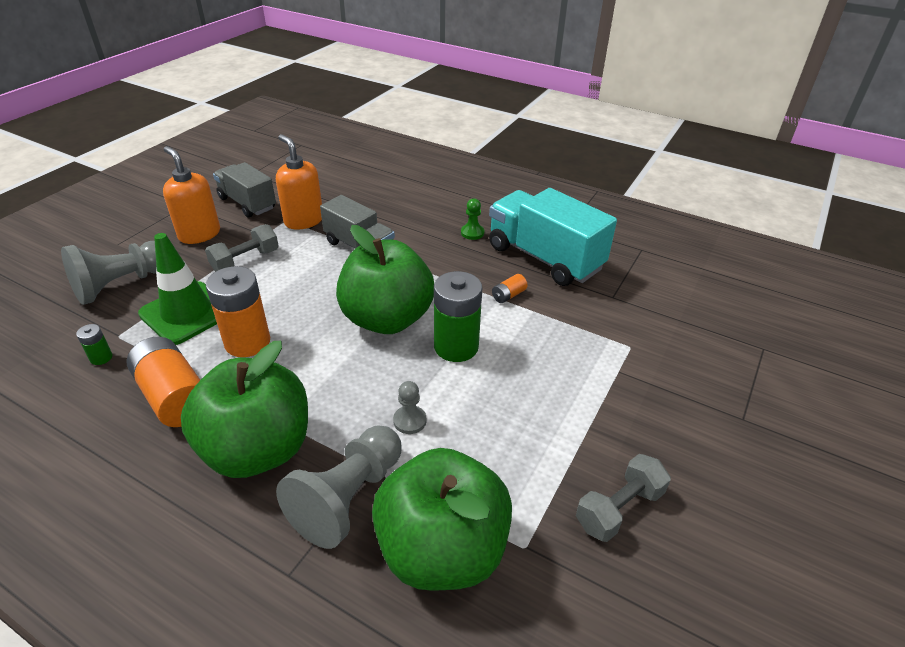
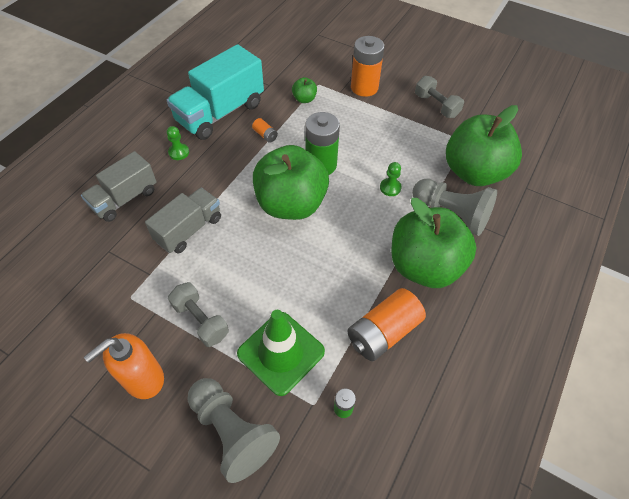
camera: 90 degrees left, 15 degrees up
orange battery [206,266,270,357] -> orange battery moved to [351,36,384,97]
grey truck [213,162,276,218] -> grey truck moved to [81,151,157,222]
orange soap dispenser [276,134,322,230] -> none
grey pawn [393,381,426,434] -> green pawn [380,162,402,196]
none -> green apple [292,77,317,103]

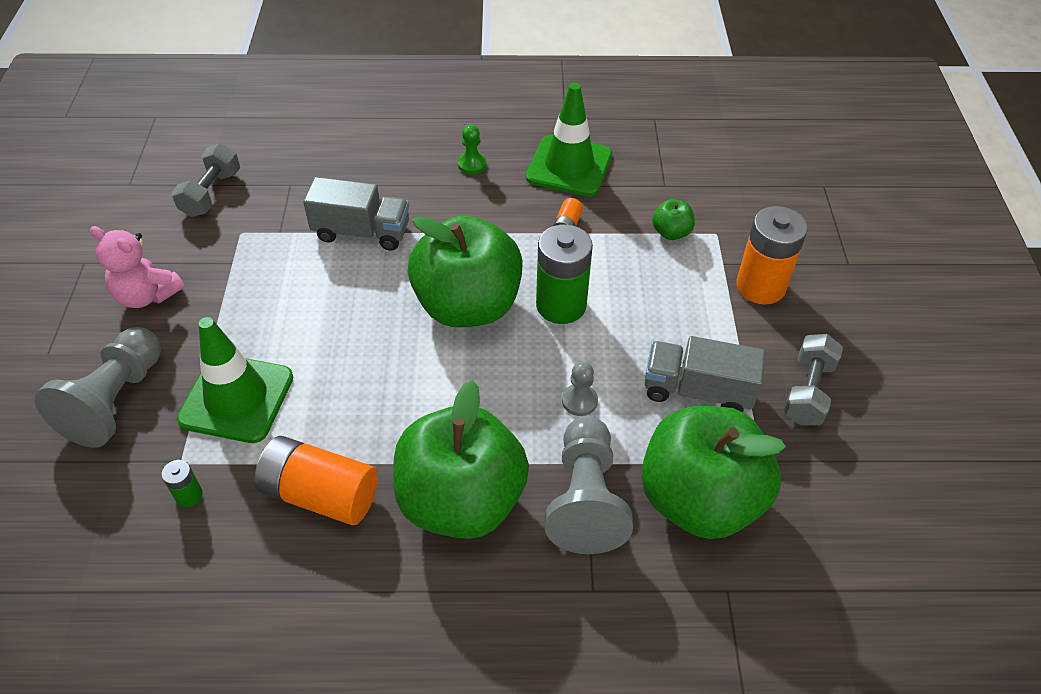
camera: 60 degrees right, 5 degrees down
grey truck [81,151,157,222] -> grey truck moved to [645,336,765,412]
orange soap dispenser [84,333,164,399] -> pink teddy bear [90,226,185,308]
turquoise truck [167,44,264,140] -> green traffic cone [526,83,612,197]
grey dumbbell [168,282,229,347] -> grey dumbbell moved to [172,143,240,217]
green pawn [380,162,402,196] -> grey pawn [562,362,598,416]

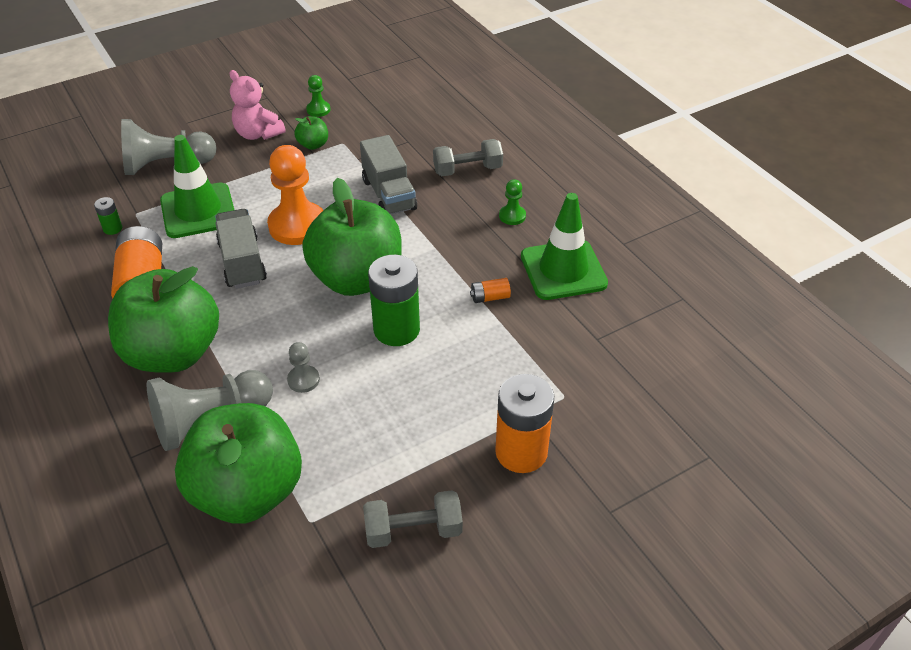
camera: 60 degrees right, 5 degrees down
pink teddy bear [90,226,185,308] -> pink teddy bear turned 45 degrees counterclockwise [230,70,286,140]
grey dumbbell [172,143,240,217] -> grey dumbbell moved to [433,139,503,176]
grey truck [645,336,765,412] -> grey truck moved to [215,209,267,289]
green apple [652,199,695,240] -> green apple moved to [294,116,328,150]
none -> orange pawn [267,145,323,245]
none -> green pawn [306,75,330,117]

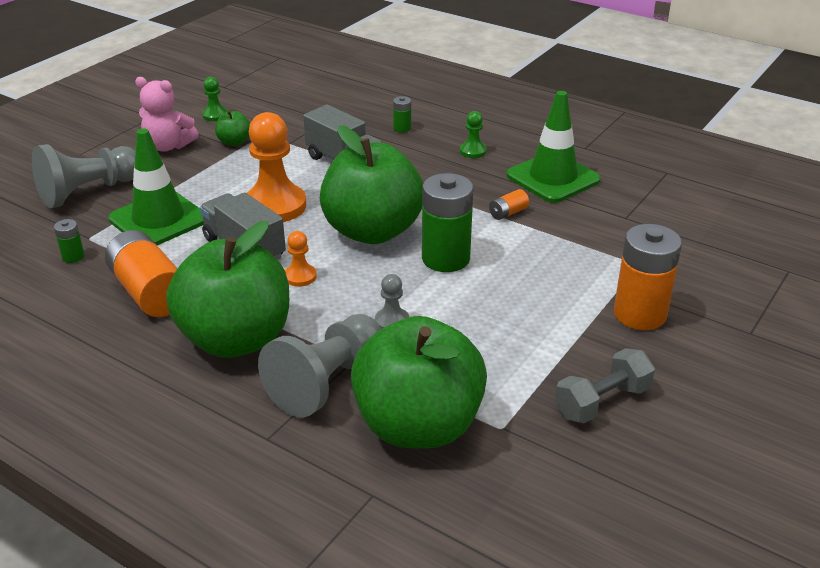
camera: 25 degrees left, 10 degrees down
grey dumbbell [433,139,503,176] -> green battery [393,96,411,133]
none -> orange pawn [285,231,317,287]

